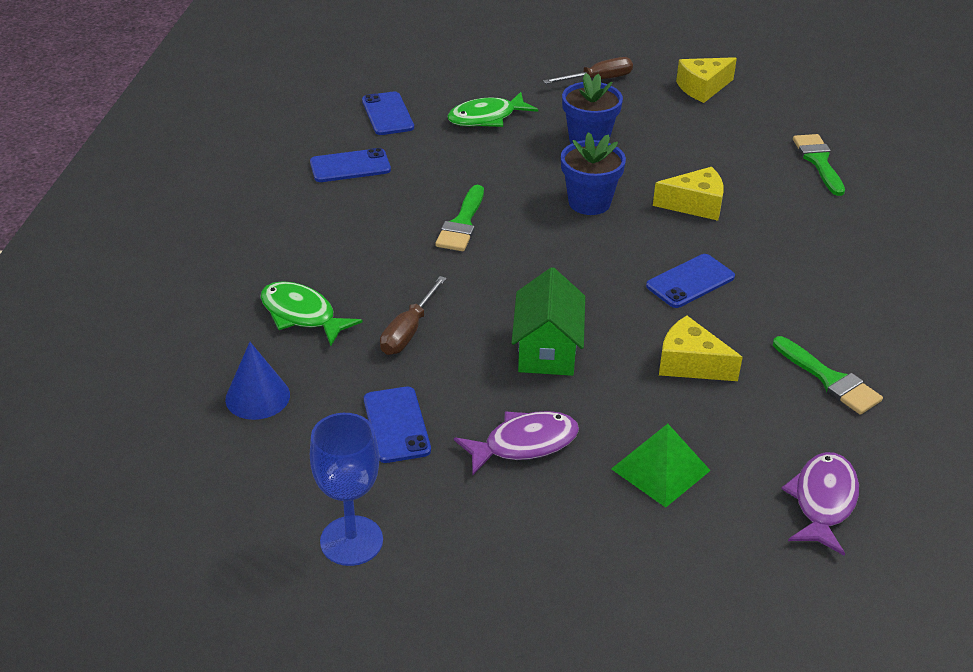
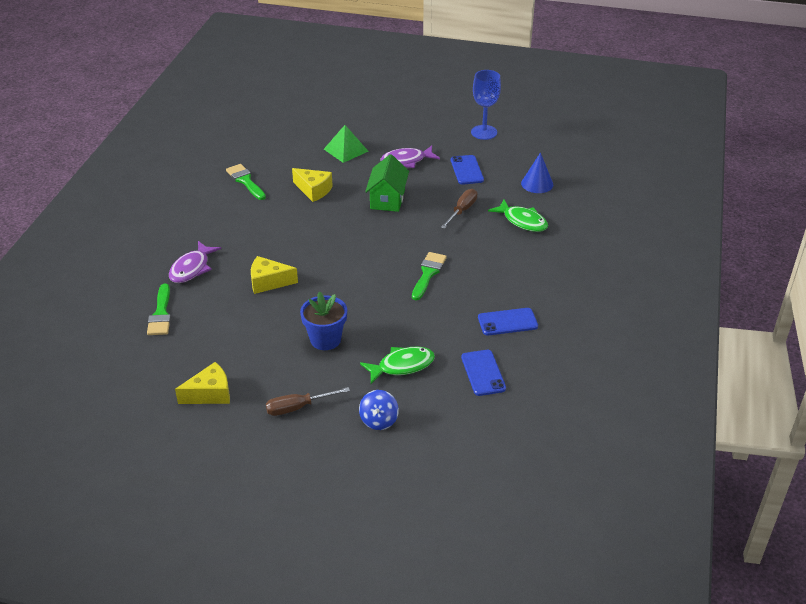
camera: 175 degrees left, 0 degrees up
blue flower pot [561,132,626,215] -> none
blue phone [646,254,735,308] -> none
purple fish [781,452,859,556] -> purple fish moved to [169,241,221,283]
none -> blue spinning top [359,390,399,430]

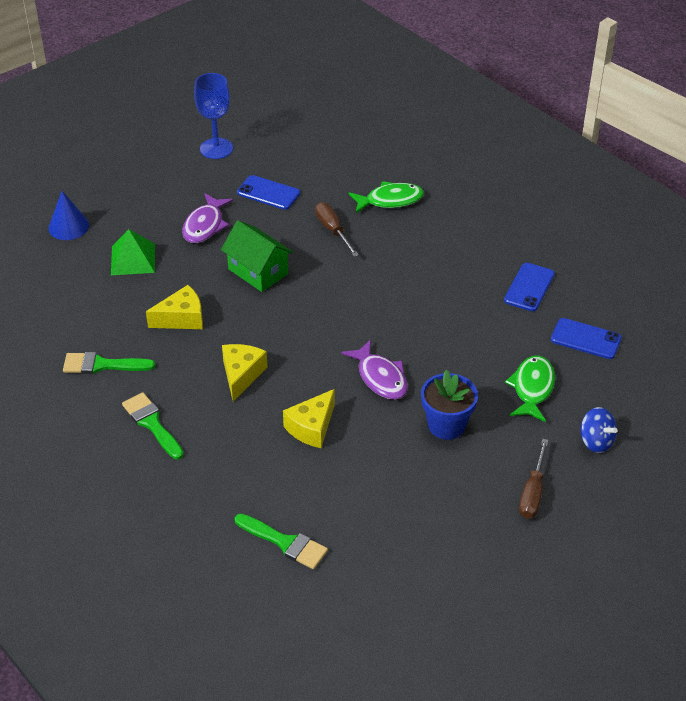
camera: 55 degrees left, 5 degrees up
purple fish [169,241,221,283] -> purple fish moved to [341,339,408,400]
yellow cheese [175,362,230,404] -> yellow cheese moved to [222,344,268,402]
green brush [412,252,447,300] -> green brush moved to [122,393,184,460]
blue cone [521,152,553,193] -> blue cone moved to [48,191,89,240]

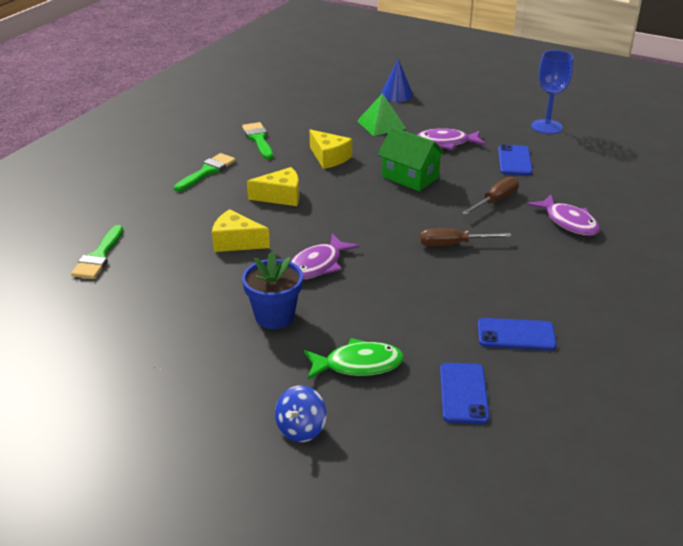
camera: 70 degrees right, 10 degrees down
green house [221,220,293,292] -> green house turned 75 degrees counterclockwise [378,127,445,191]
green fish [349,181,424,213] -> purple fish [527,194,600,236]
brown screwdriver [519,439,548,519] -> brown screwdriver moved to [420,228,512,247]

